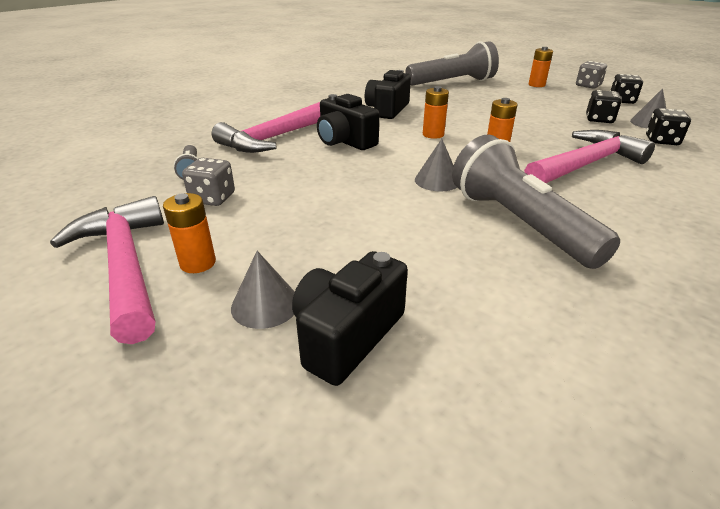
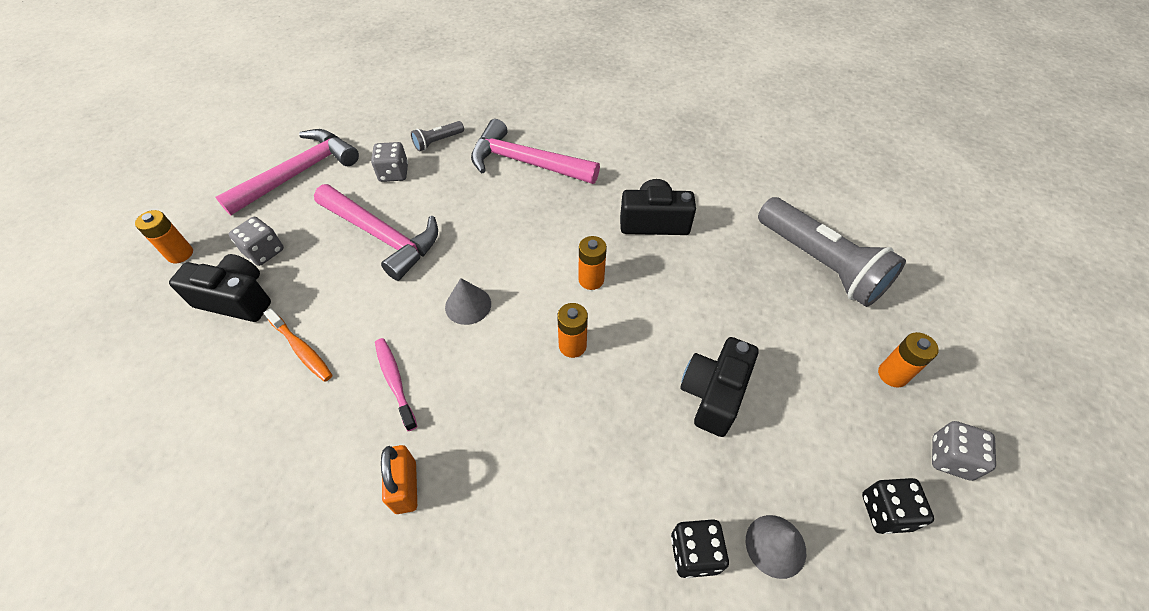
camera: 70 degrees right, 20 degrees up
orange battery [163,193,216,273] -> orange battery moved to [135,210,193,263]
grey cone [231,251,295,329] -> grey dice [229,217,284,266]
black camera [317,94,379,150] -> black camera moved to [680,337,758,437]
grey flashlight [452,134,620,269] -> pink toothbrush [375,338,418,431]
pink hammer [524,130,655,183] -> pink hammer moved to [314,184,438,281]
black dice [586,90,622,123] -> none
none -> orange toothbrush [264,308,333,382]
none -> orange padlock [381,445,417,514]

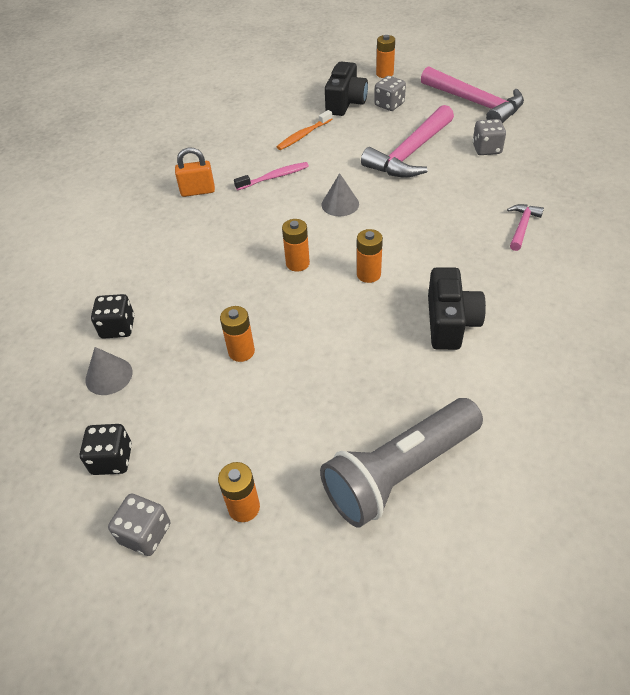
camera: 95 degrees right, 5 degrees down
grey flashlight [411,121,464,151] -> none
pink hammer [471,119,600,184] -> pink hammer [507,204,544,251], size x0.48
black camera [680,337,758,437] -> orange battery [220,306,255,362]

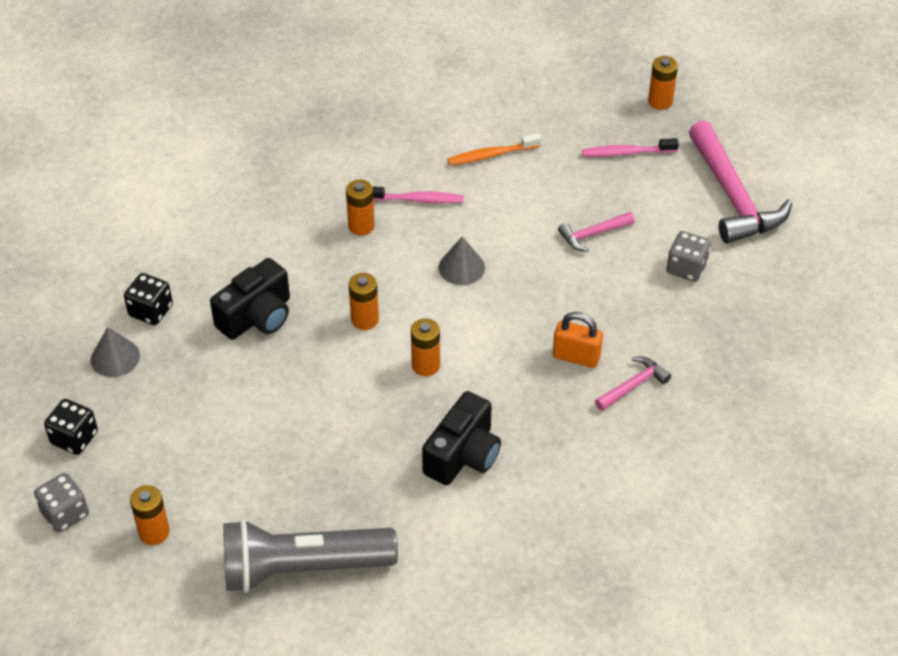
camera: 25 degrees right, 0 degrees up
orange padlock [175,147,215,197] -> orange padlock moved to [553,312,603,368]
orange battery [220,306,255,362] -> orange battery moved to [346,180,375,235]
black camera [325,62,368,116] -> black camera moved to [210,258,290,340]
pink hammer [361,105,454,178] -> pink hammer [558,212,635,252], size x0.48
grey dice [374,76,406,111] -> pink toothbrush [582,138,679,157]

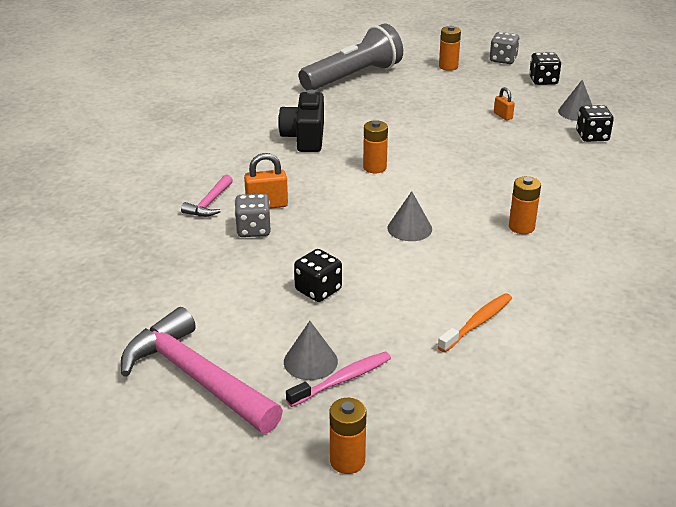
camera: 150 degrees right, 15 degrees down
black camera [210,258,290,340] -> none
orange battery [349,273,379,330] -> none
pink toothbrush [372,186,464,204] -> none
pink hammer [558,212,635,252] -> black dice [294,249,342,302]
grey dice [667,231,711,282] -> grey dice moved to [235,194,271,237]
none -> grey cone [284,321,338,380]
none -> orange padlock [494,87,515,120]

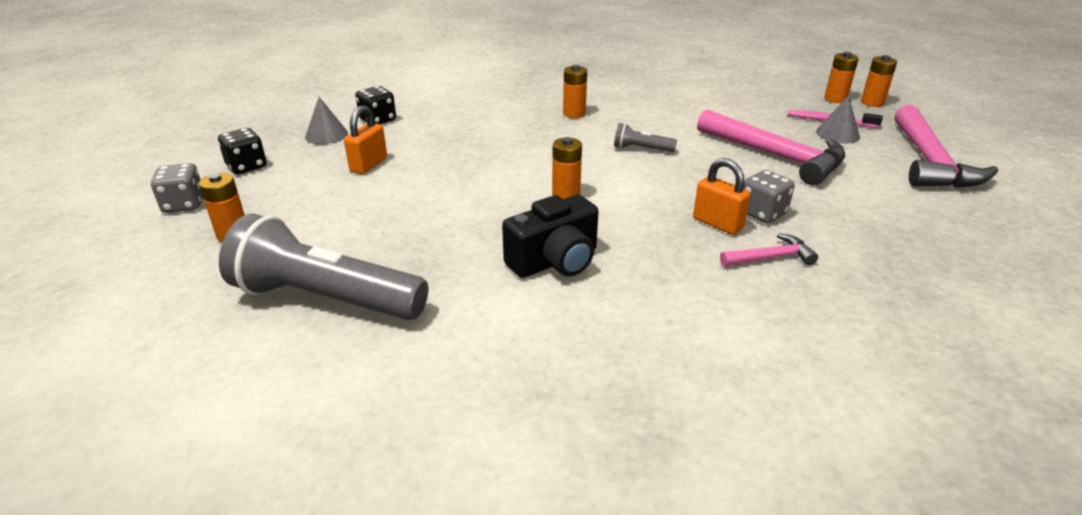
camera: 125 degrees left, 0 degrees up
black dice [294,249,342,302] -> pink hammer [697,109,845,185]
grey cone [387,191,432,241] -> grey flashlight [614,123,677,152]
orange toothbrush [438,293,512,352] -> none
orange padlock [494,87,515,120] -> orange padlock [344,105,387,174], size x1.64
none -> orange battery [824,52,859,103]

